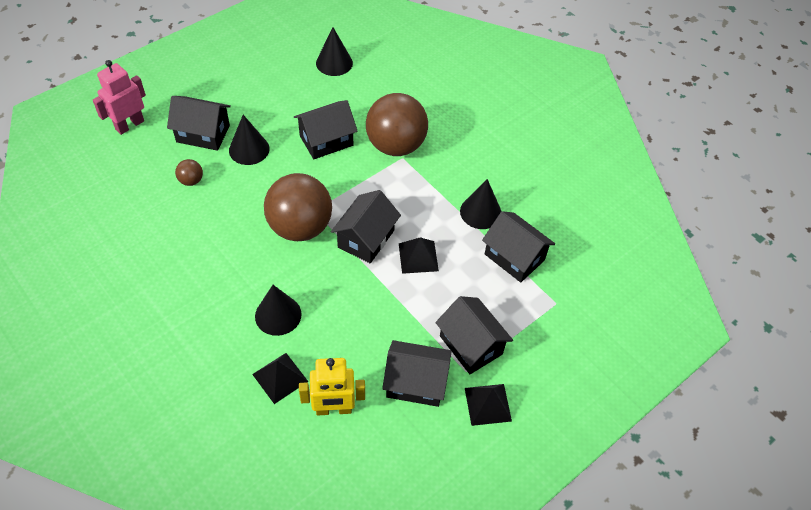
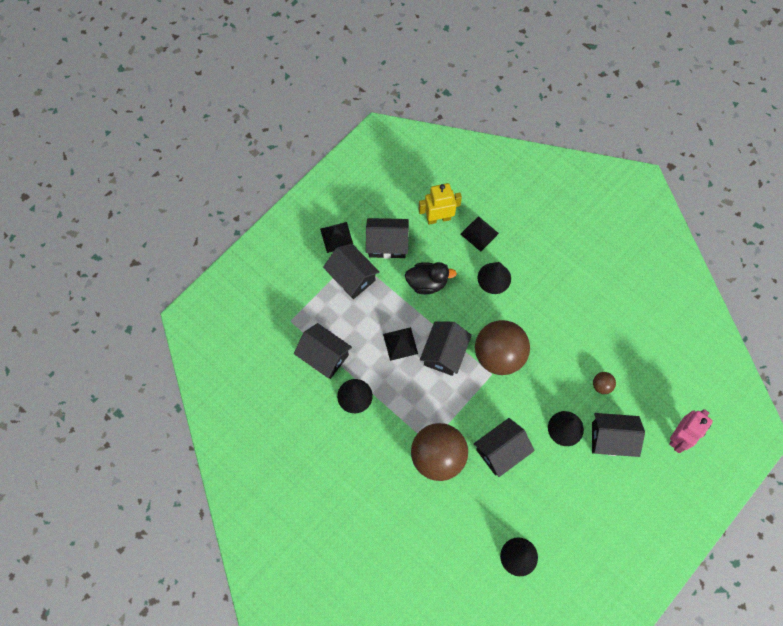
camera: 175 degrees right, 15 degrees up
none -> black duck [405,262,457,294]

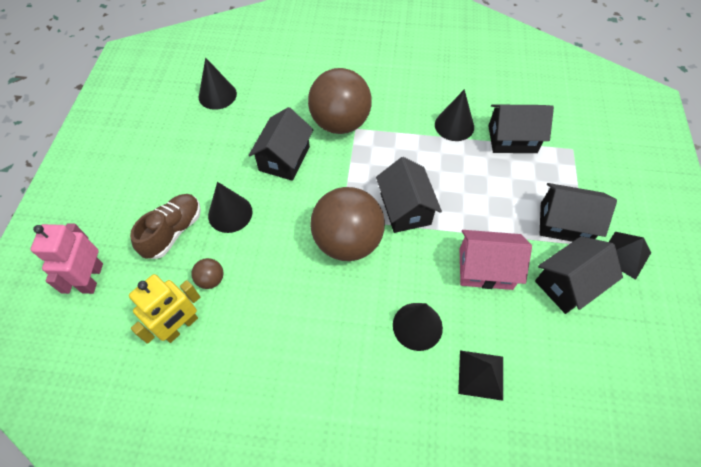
camera: 145 degrees right, 10 degrees down
black pyramid [383,327,418,361] -> none
black duck [405,262,457,294] -> pink house [460,230,532,290]
yellow robot [418,183,462,225] -> yellow robot moved to [129,274,200,344]
black house [592,413,645,457] -> brown shoe [130,194,201,259]

